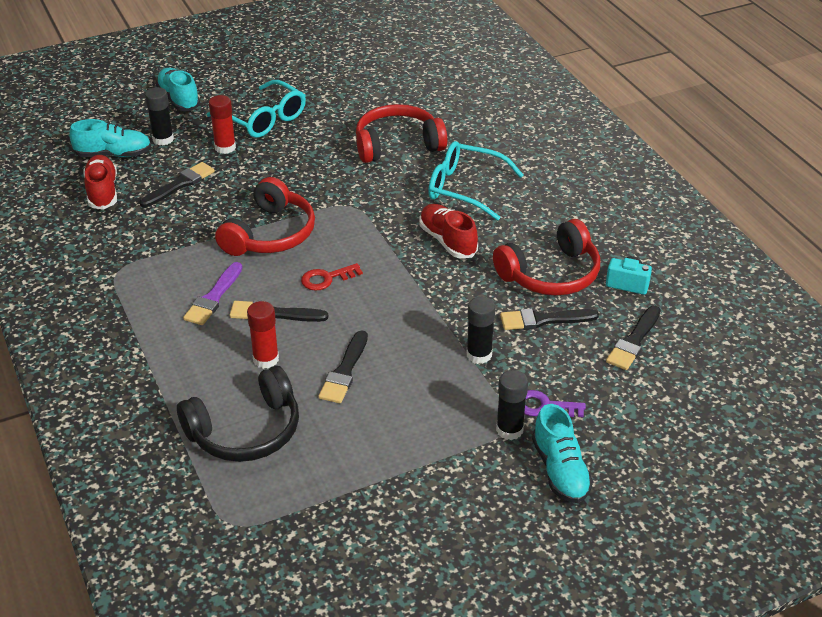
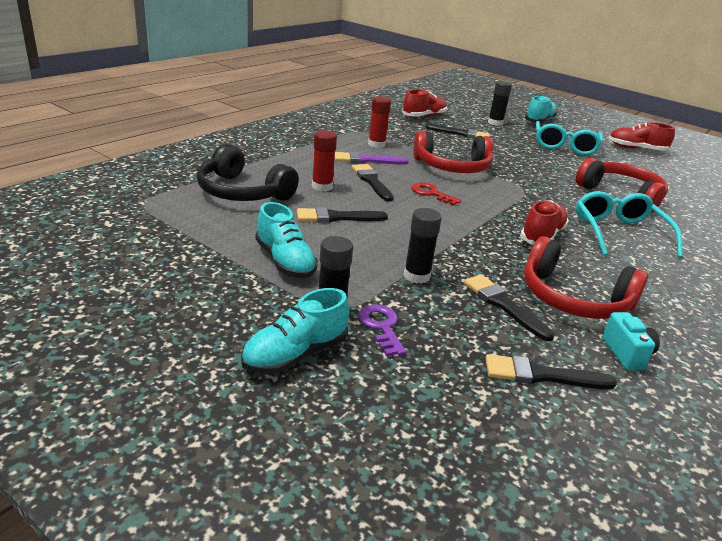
camera: 60 degrees right, 10 degrees down
turquoise shoe [69,119,151,157] -> turquoise shoe moved to [256,202,318,278]
red glue stick [209,95,236,154] -> red glue stick moved to [368,96,391,148]
none -> red shoe [608,122,675,151]

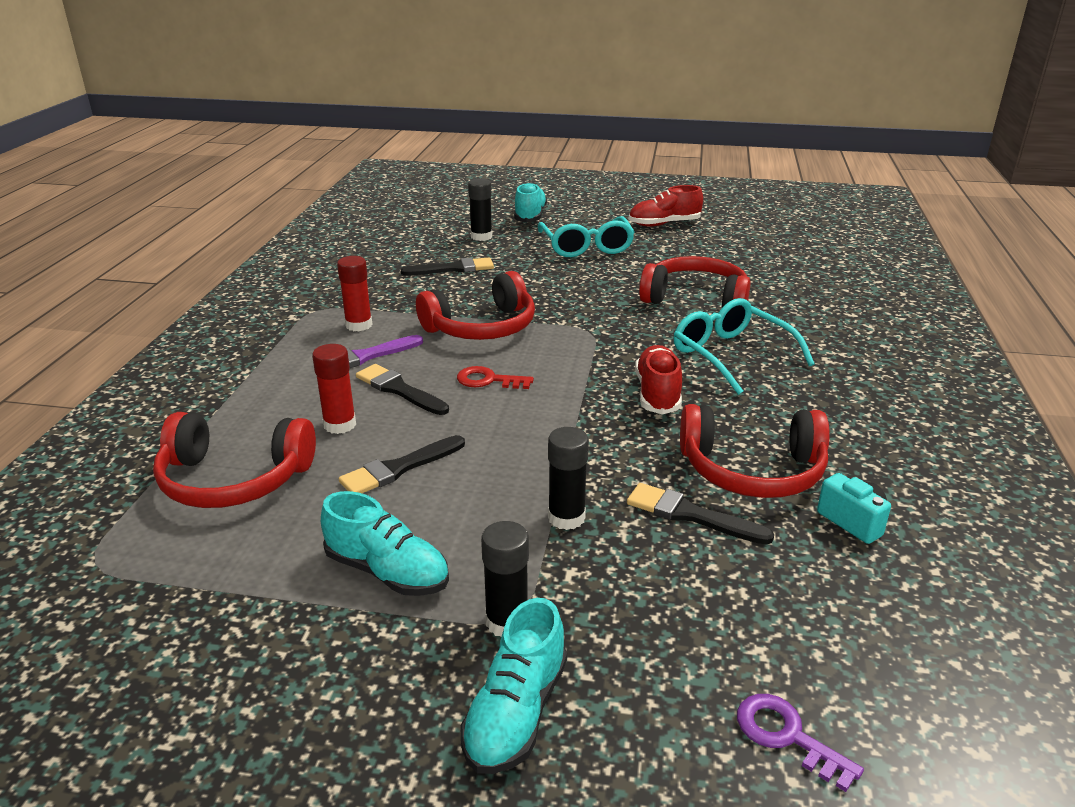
camera: 25 degrees left, 0 degrees up
black headphones [197,144,299,201] -> red headphones [153,412,316,508]
purple key [359,305,406,356] -> purple key moved to [737,694,864,792]
red shoe [402,90,447,117] -> none
black brush [485,354,617,389] -> none

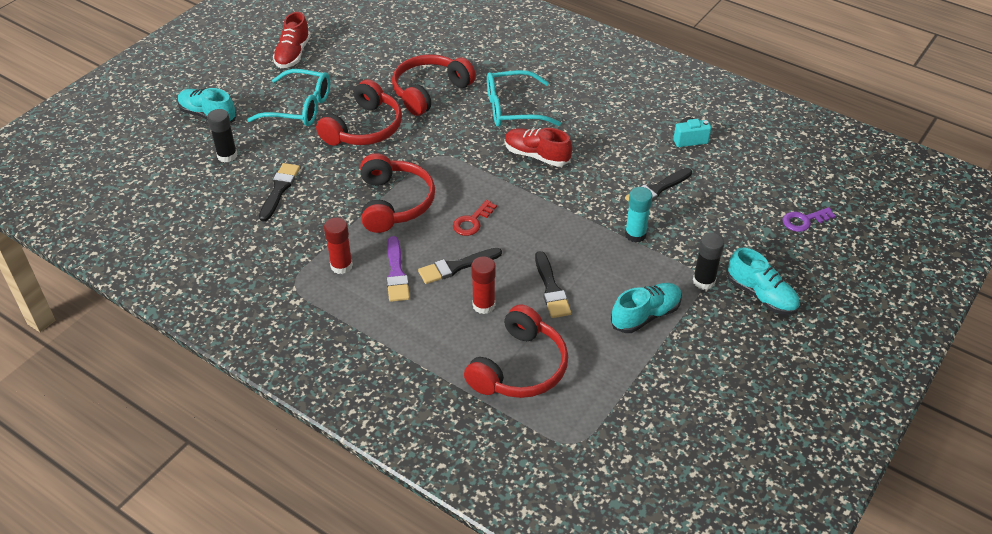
camera: 65 degrees left, 15 degrees up
black glue stick [548,427,589,530] -> turquoise glue stick [625,187,653,243]
red headphones [680,404,830,498] -> red headphones moved to [316,79,402,146]

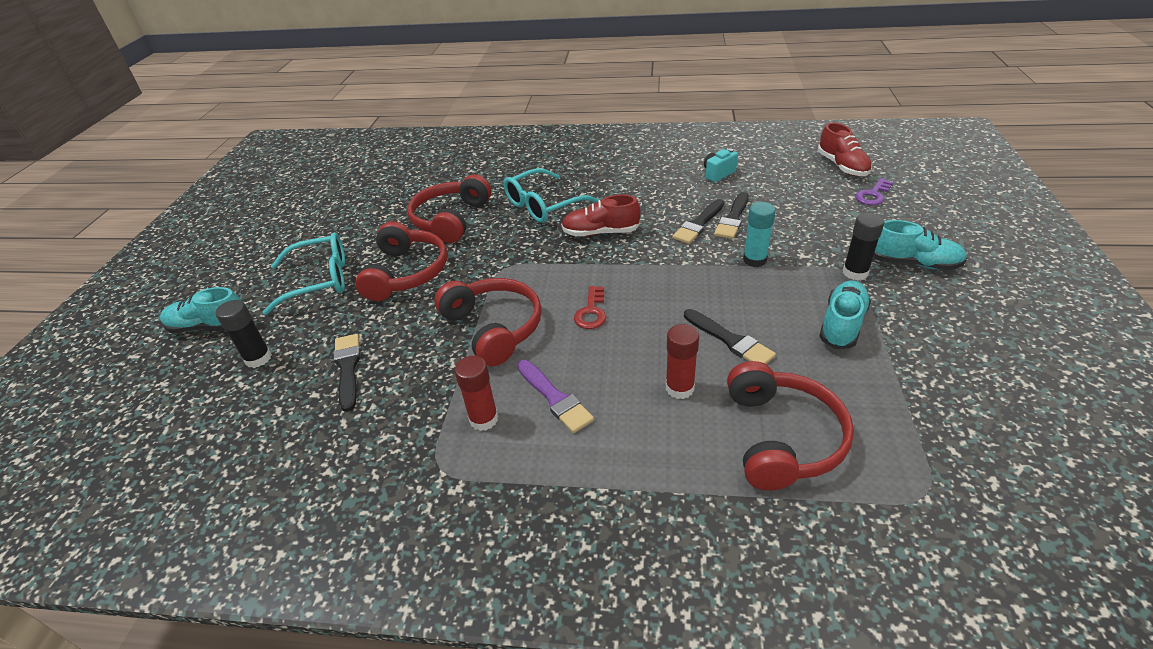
camera: 25 degrees left, 5 degrees down
red shoe [273,12,311,68] -> red shoe moved to [818,122,872,176]
black brush [418,248,502,284] -> black brush moved to [672,199,724,244]

